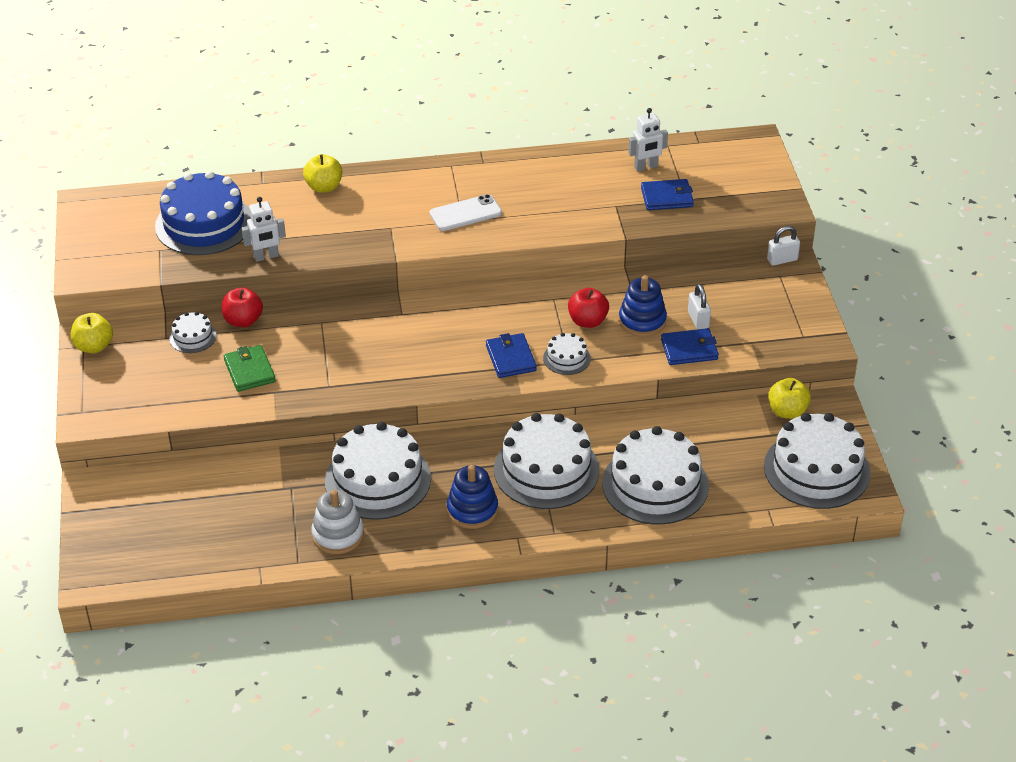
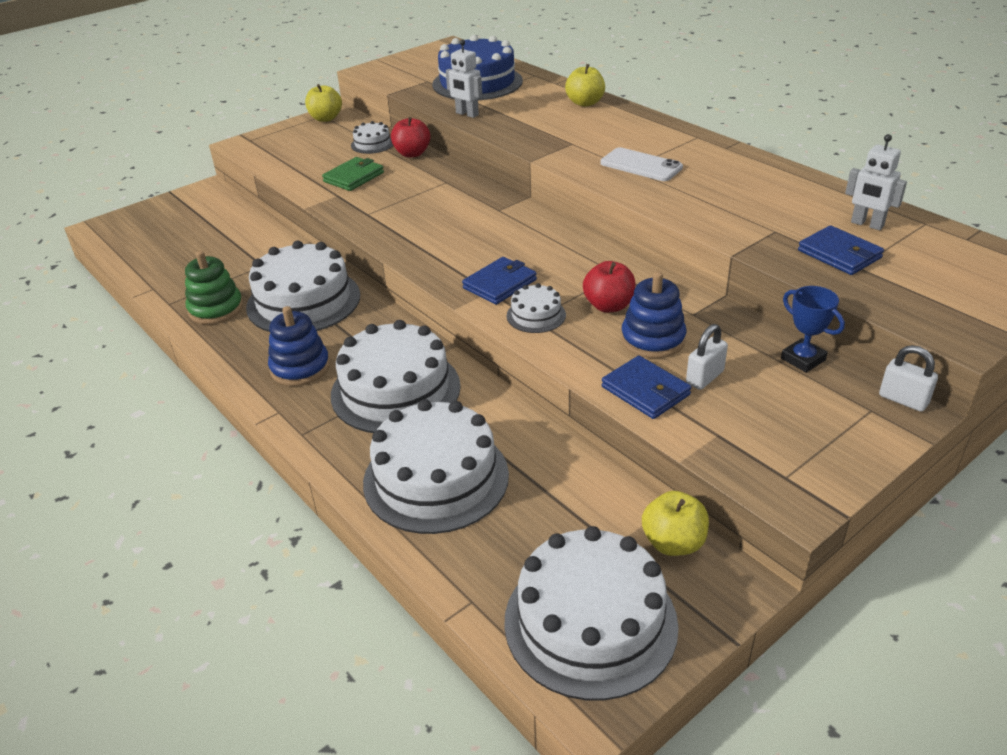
camera: 60 degrees right, 5 degrees down
white stacking toy [311,490,364,554] -> green stacking toy [185,251,243,325]
none -> blue trophy [781,286,845,373]

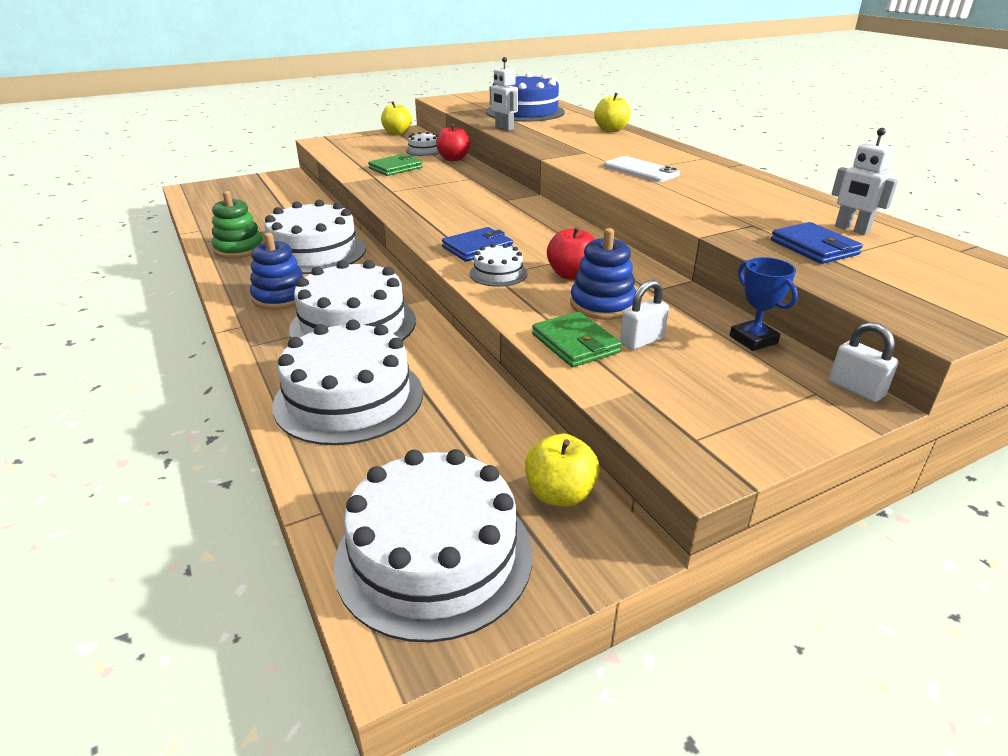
camera: 10 degrees right, 5 degrees down
blue wallet [602,356,691,419] -> green wallet [532,312,622,367]

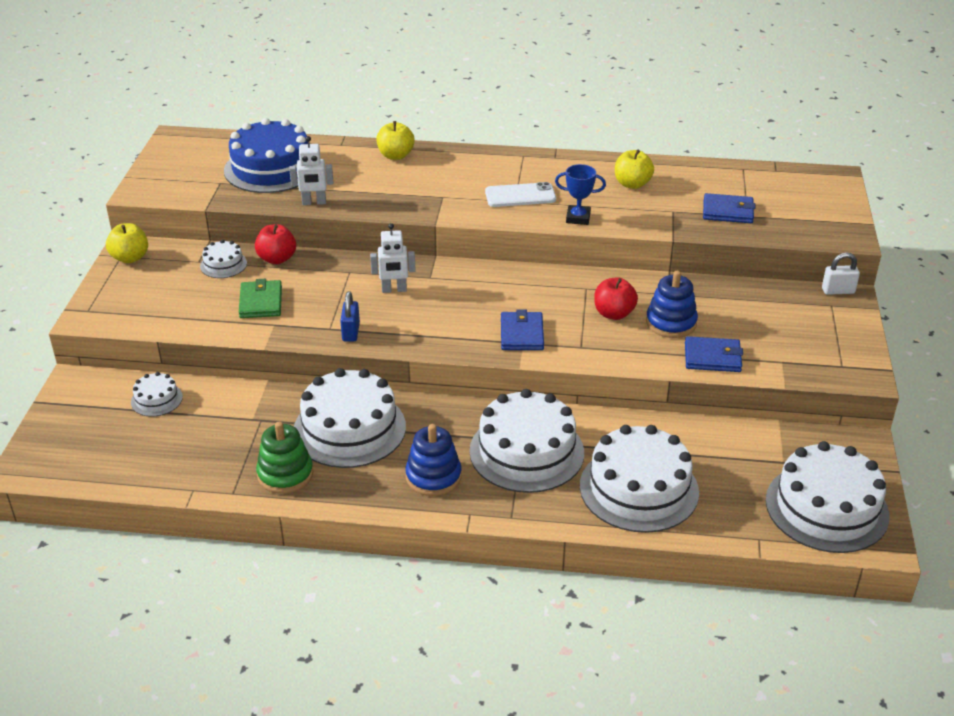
camera: 55 degrees left, 5 degrees up
white cake [469,244,528,287] -> white cake moved to [131,372,183,417]
yellow apple [525,434,600,506] -> yellow apple moved to [615,150,654,189]
green wallet [532,312,622,367] -> blue wallet [685,336,743,372]
white padlock [620,280,669,350] -> none
blue trophy [730,257,798,351] -> blue trophy moved to [555,164,606,225]
white robot [831,128,898,235] -> white robot moved to [370,223,416,293]
none -> blue padlock [340,291,360,342]

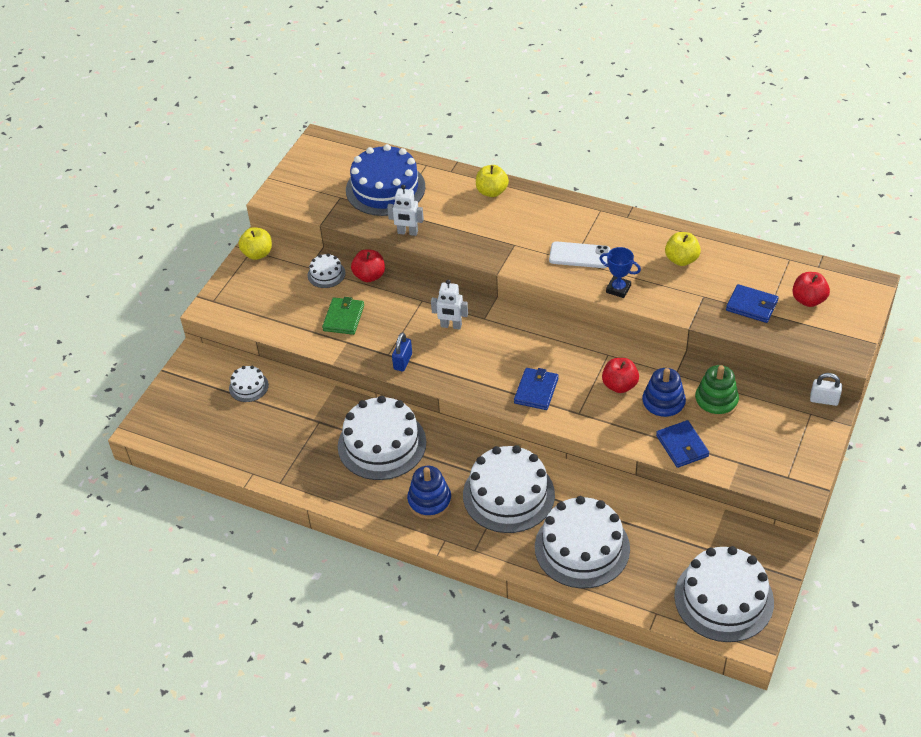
camera: 20 degrees right, 10 degrees up
green stacking toy [256,422,313,494] -> green stacking toy moved to [695,365,739,418]
blue wallet [685,336,743,372] -> blue wallet turned 45 degrees clockwise [656,420,709,468]
none -> red apple [792,272,830,307]

